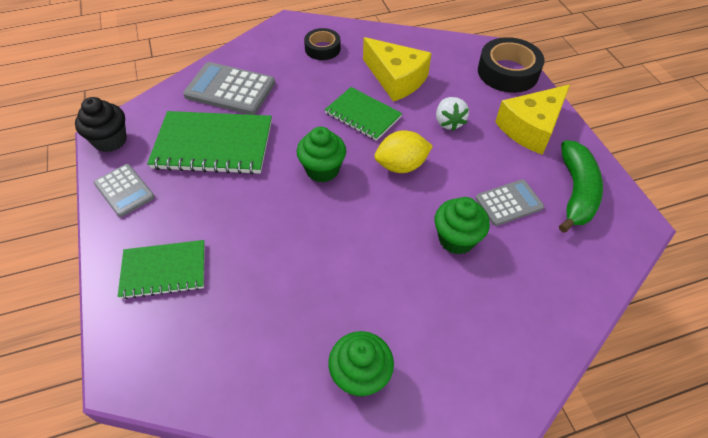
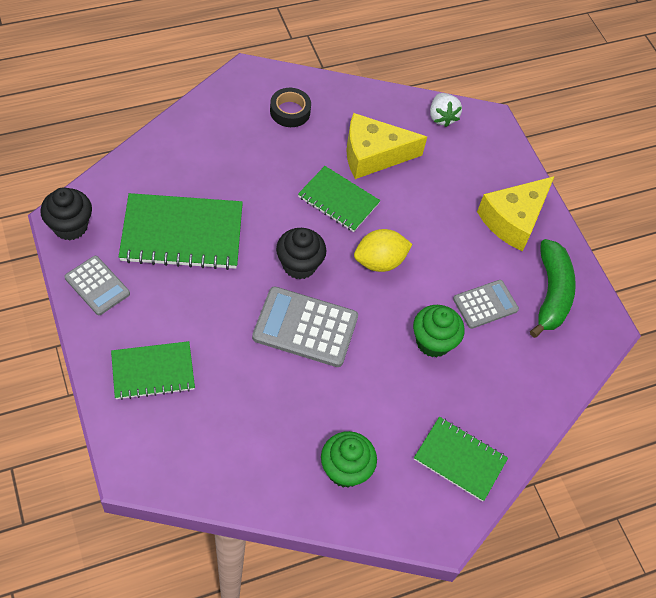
camera: 10 degrees left, 5 degrees up
grey calculator [183,62,275,115] -> grey calculator moved to [252,286,358,367]
green cupcake [297,127,346,183] -> black cupcake [276,228,327,280]
yellow cheese [363,37,432,102] -> yellow cheese turned 135 degrees clockwise [346,113,427,179]
white strawberry [436,97,469,131] -> white strawberry moved to [430,93,462,127]
black tape [478,37,545,93] -> none
none -> green notebook [414,417,508,502]

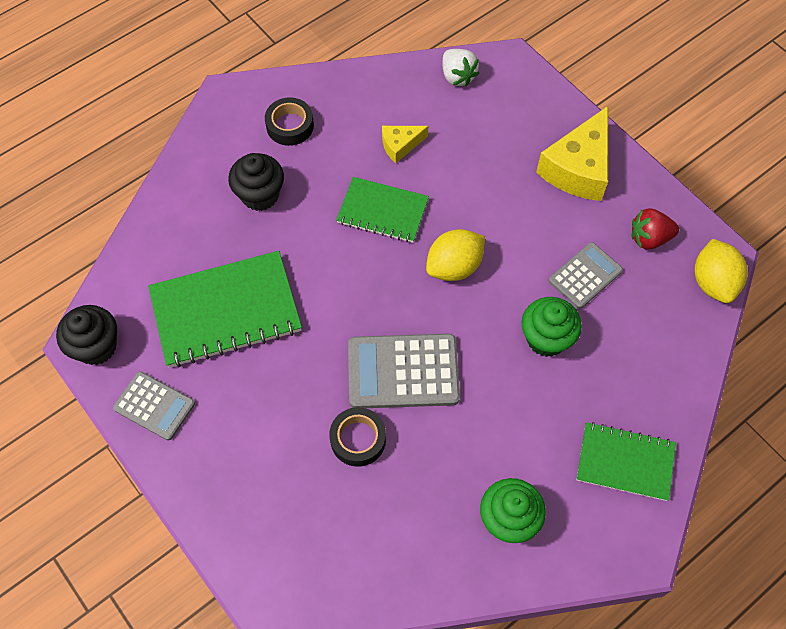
camera: 10 degrees left, 5 degrees up
green notebook [111,341,195,400] -> none
black cupcake [276,228,327,280] -> black cupcake moved to [228,153,284,211]
yellow cheese [346,113,427,179] -> yellow cheese [382,126,428,163], size x0.52
green banana [530,239,576,338] -> red strawberry [632,208,679,250]
none -> black tape [329,407,386,467]
none -> yellow lemon [695,239,748,303]

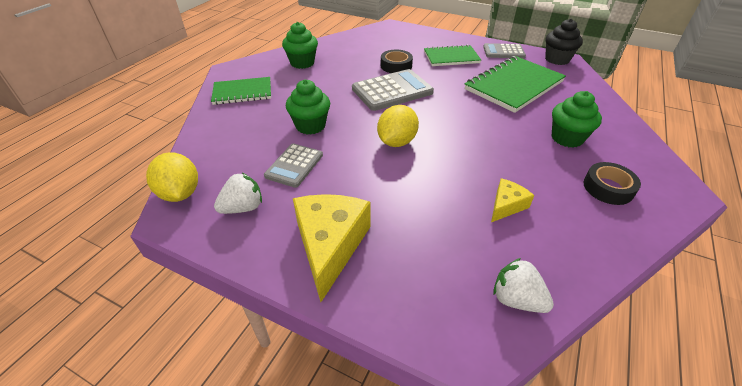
camera: 155 degrees right, 20 degrees down
black cupcake [228,153,284,211] -> green cupcake [551,91,602,148]
green notebook [336,177,429,243] -> green notebook moved to [424,44,481,66]
red strawberry [632,208,679,250] -> white strawberry [214,173,262,214]

